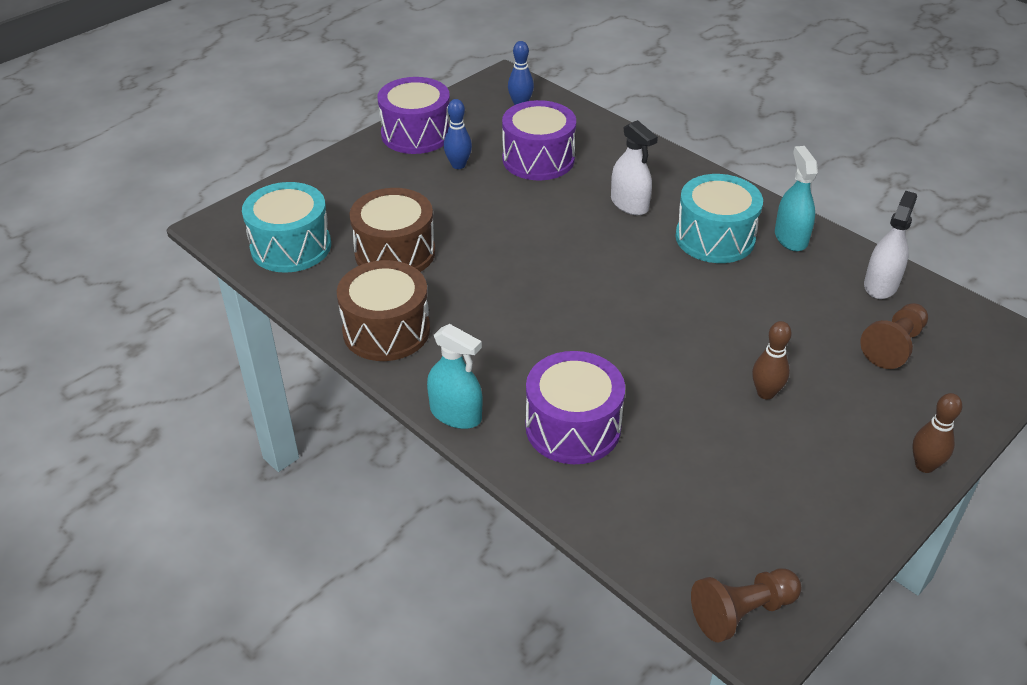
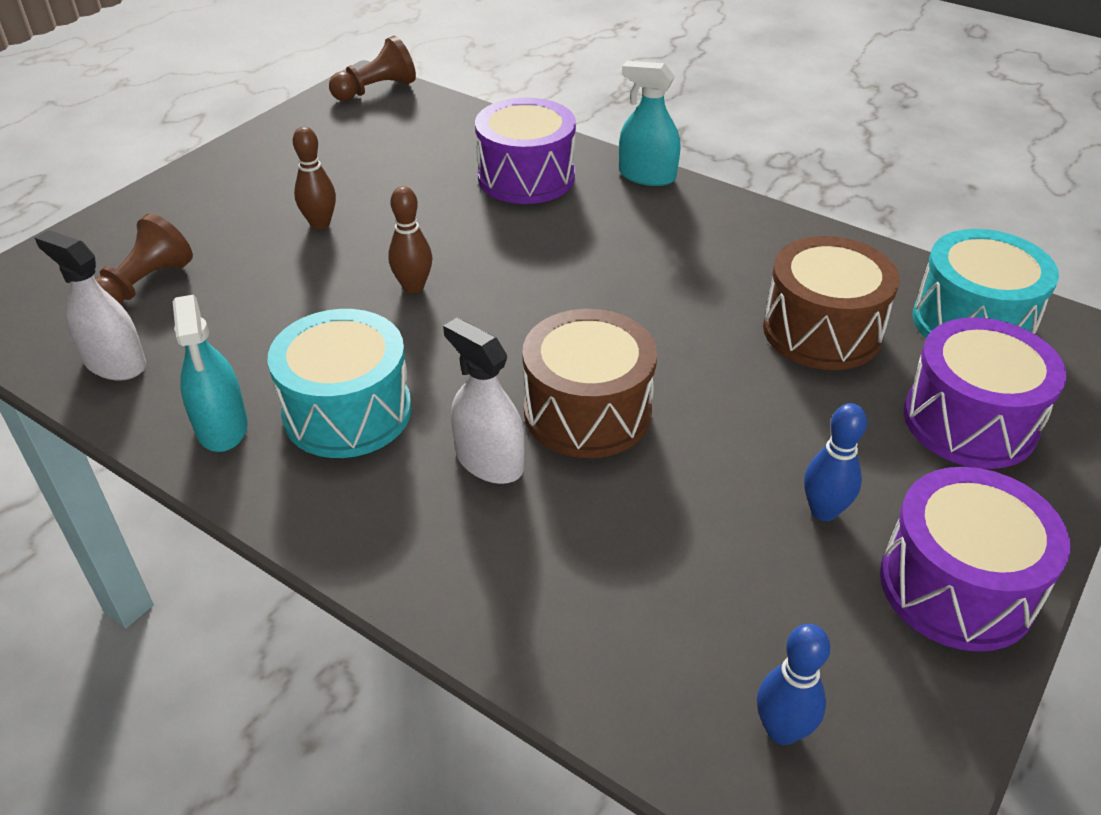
camera: 170 degrees right, 0 degrees up
brown drum [337,260,430,361] -> brown drum moved to [522,309,657,458]
purple drum [502,100,576,180] -> purple drum moved to [904,317,1067,469]
white spray bottle [864,191,917,299] -> white spray bottle turned 105 degrees clockwise [35,230,146,380]
brown bowling pin [912,393,962,473] -> brown bowling pin moved to [388,186,432,293]

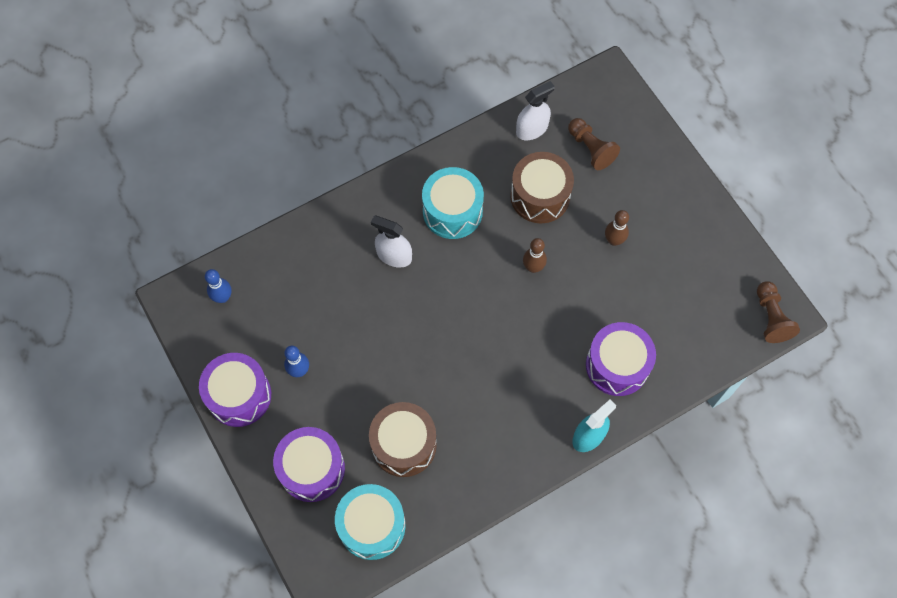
camera: 115 degrees right, 25 degrees up
turquoise spray bottle [173,294,248,452] -> none
white spray bottle [443,318,525,484] -> white spray bottle turned 135 degrees counterclockwise [371,215,412,268]
brown drum [522,309,657,458] -> brown drum moved to [510,152,574,223]

